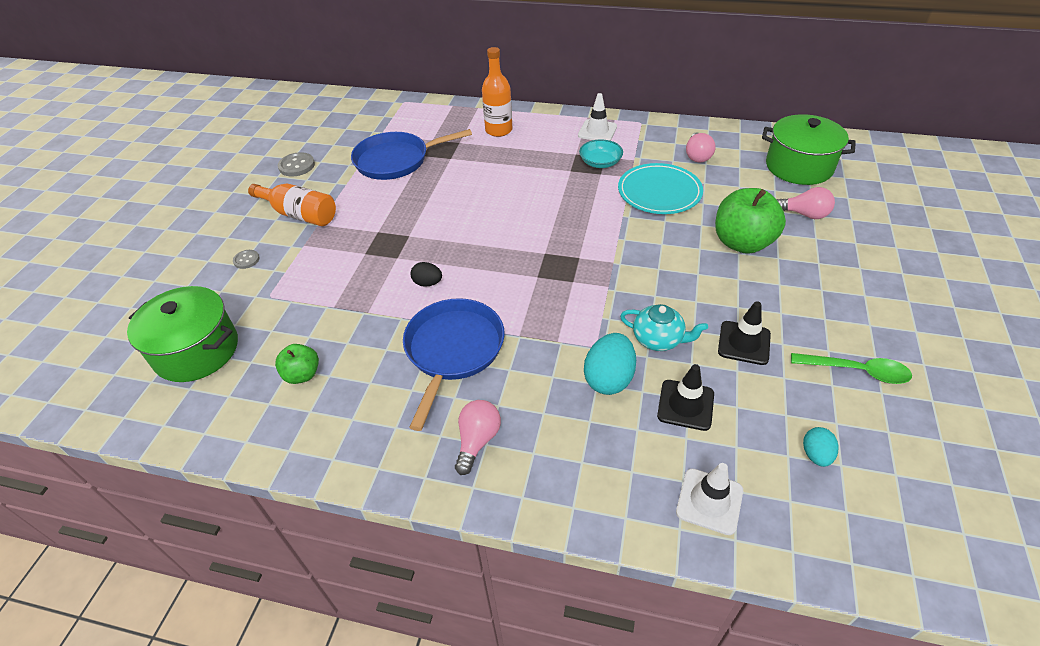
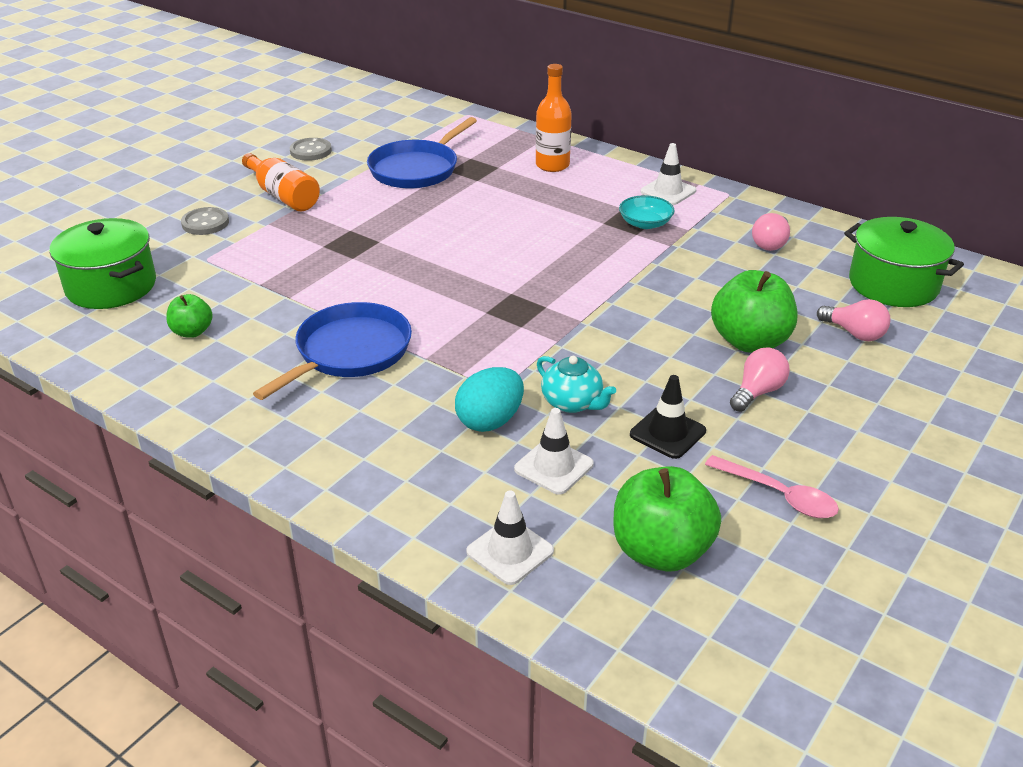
camera: 20 degrees right, 10 degrees down
grey button [233,250,260,269] -> grey button [181,207,229,235], size x1.65
blue pan [351,129,472,180] -> blue pan turned 60 degrees counterclockwise [367,117,477,189]
black egg [411,262,442,287] -> none
pink light bulb [455,400,501,475] -> pink light bulb moved to [730,347,790,412]
turquoise plate [618,163,703,214] -> none
black traffic cone [657,364,714,431] -> white traffic cone [514,408,594,495]
green spoon [791,353,912,384] -> pink spoon [705,455,839,518]
turquoise egg [803,427,838,467] -> green apple [614,466,721,571]

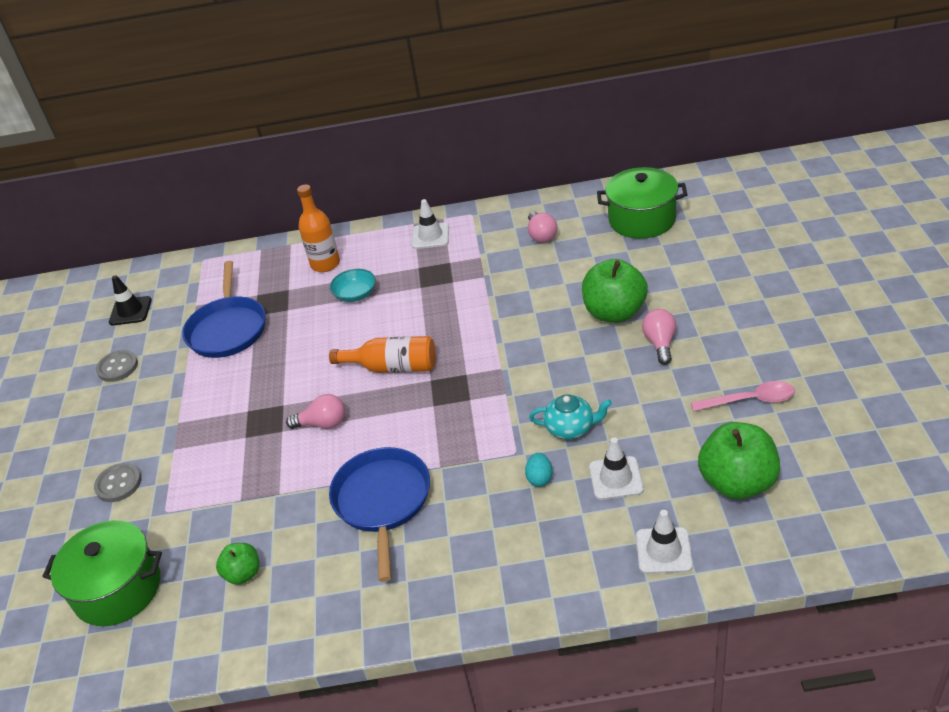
camera: 35 degrees left, 5 degrees up
orange bottle [242,153,320,211] -> orange bottle moved to [329,336,436,373]
turquoise egg [455,367,524,432] -> turquoise egg [525,453,553,487], size x0.57
turquoise bowl [619,195,675,229] -> turquoise bowl moved to [330,269,376,302]
black traffic cone [630,375,706,459] -> black traffic cone moved to [109,275,152,326]
pink light bulb [817,299,890,341] -> pink light bulb moved to [286,394,345,429]

